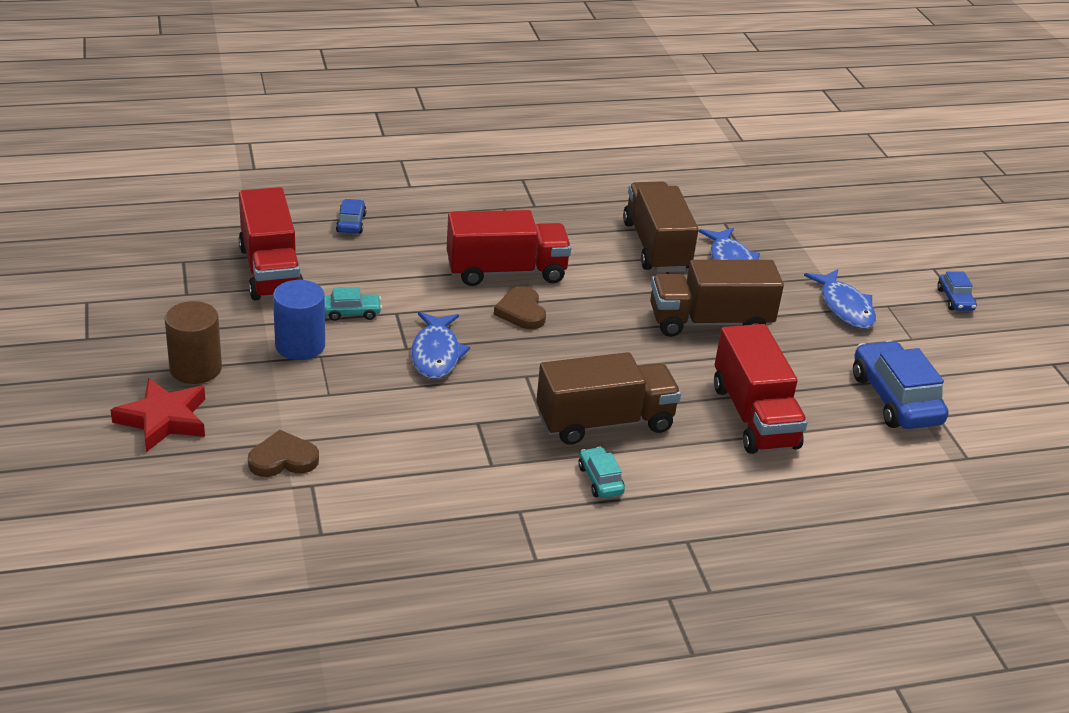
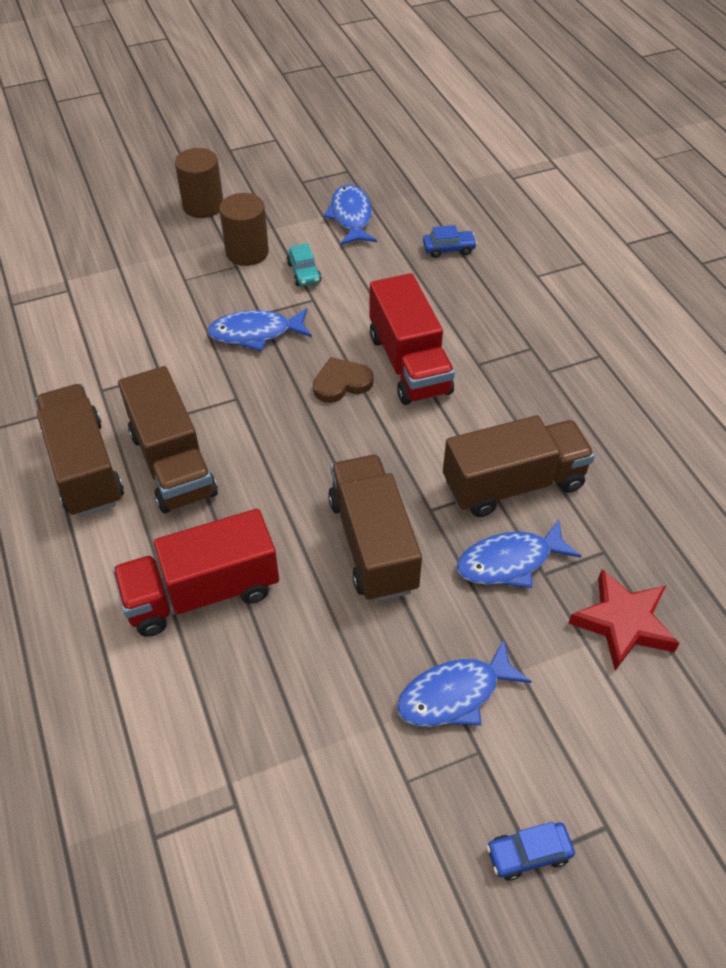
camera: 85 degrees right, 15 degrees up
red star [111,378,205,452] -> red star moved to [569,569,680,671]
red truck [239,187,304,300] -> blue fish [323,185,377,246]
brown heart [248,430,319,477] -> none
blue cylinder [273,280,325,360] -> brown cylinder [219,193,269,266]
turquoise car [578,447,625,498] -> brown truck [36,384,124,517]
blue car [853,340,948,429] -> none

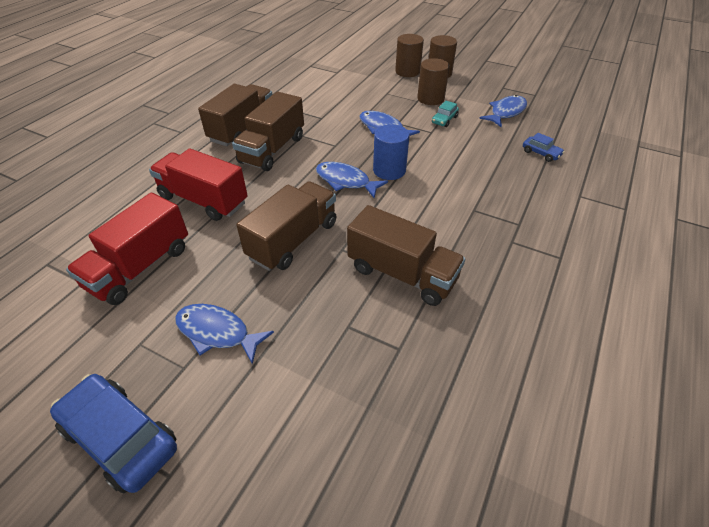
camera: 50 degrees right, 5 degrees down
brown heart [313,357,374,403] -> blue cylinder [373,124,410,180]
red truck [369,273,455,405] -> red truck moved to [66,193,188,305]
blue fish [457,519,581,588] -> blue fish moved to [316,162,388,198]
blue car [486,822,575,881] -> blue car [50,374,177,493], size x2.00
red star [569,569,680,671] -> none
none -> brown cylinder [395,34,424,77]

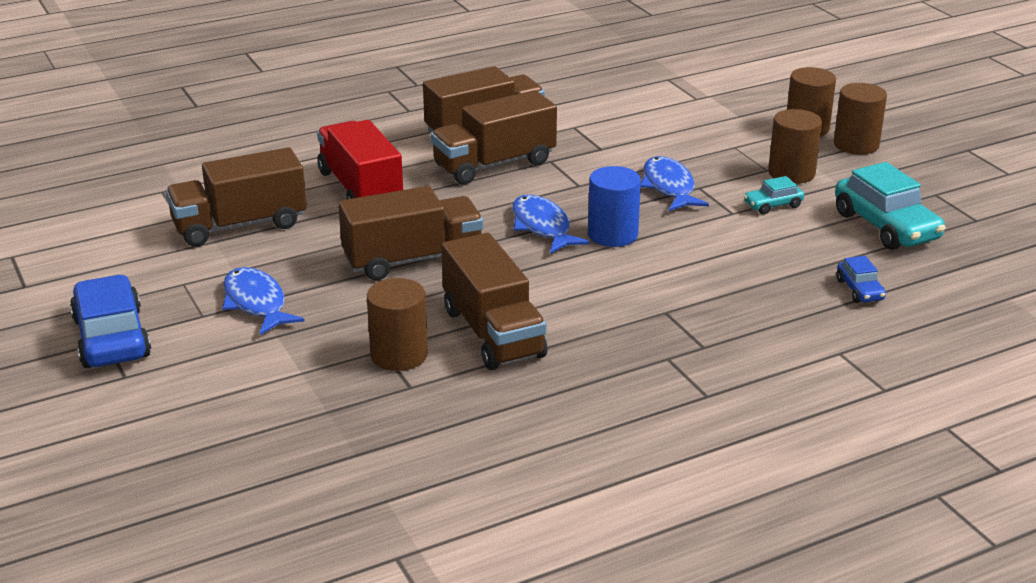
camera: 35 degrees right, 15 degrees down
red truck [66,193,188,305] -> brown truck [166,147,307,247]
blue fish [479,95,527,127] -> turquoise car [835,162,946,250]
none -> brown cylinder [367,278,428,371]

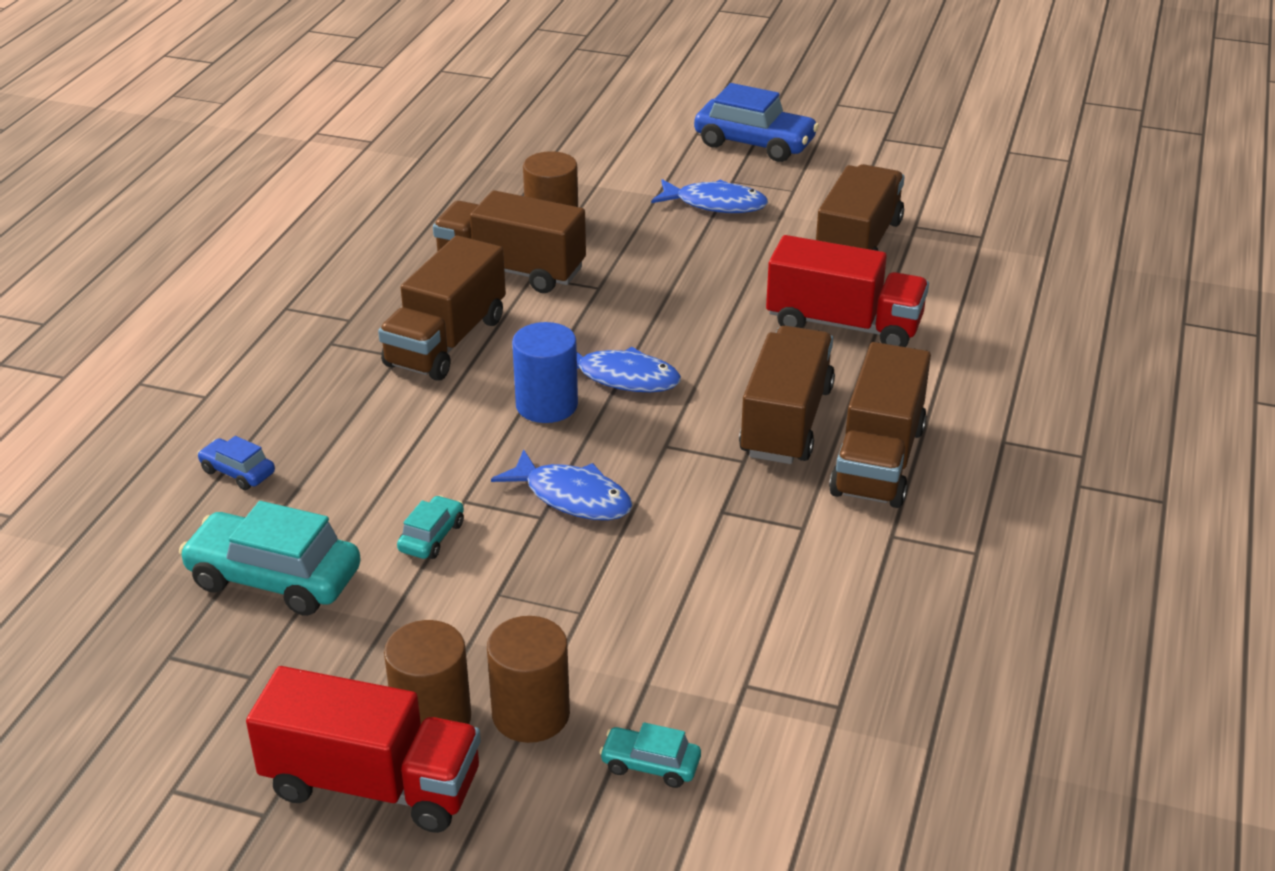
camera: 135 degrees right, 5 degrees up
brown truck [338,186,483,280] -> brown truck moved to [378,235,506,381]
brown cylinder [768,109,822,184] -> none
none -> red truck [246,666,481,833]
none -> turquoise car [599,722,701,788]

